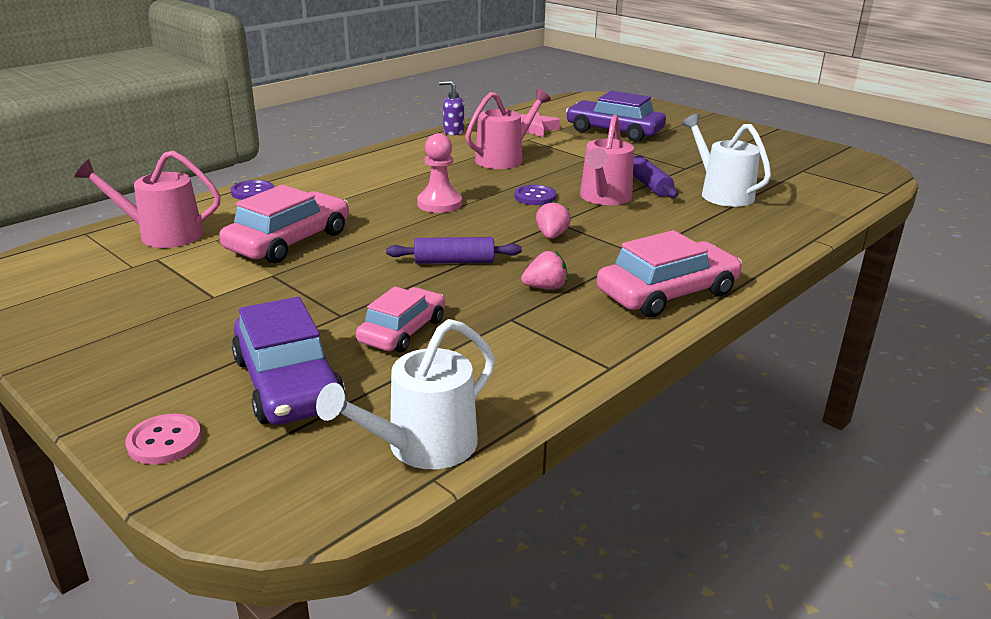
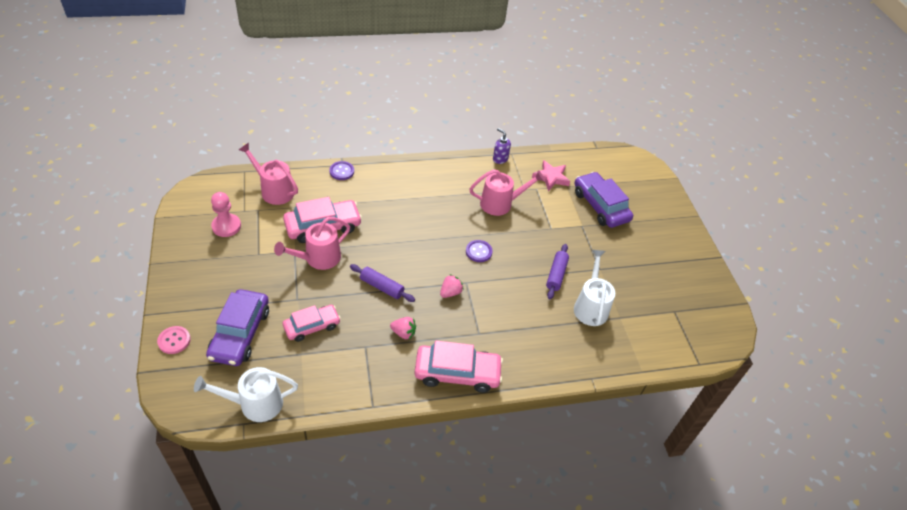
camera: 30 degrees right, 20 degrees up
pink pawn [417,133,462,213] -> pink pawn moved to [211,192,241,237]
pink watering can [580,115,634,205] -> pink watering can moved to [274,217,350,270]

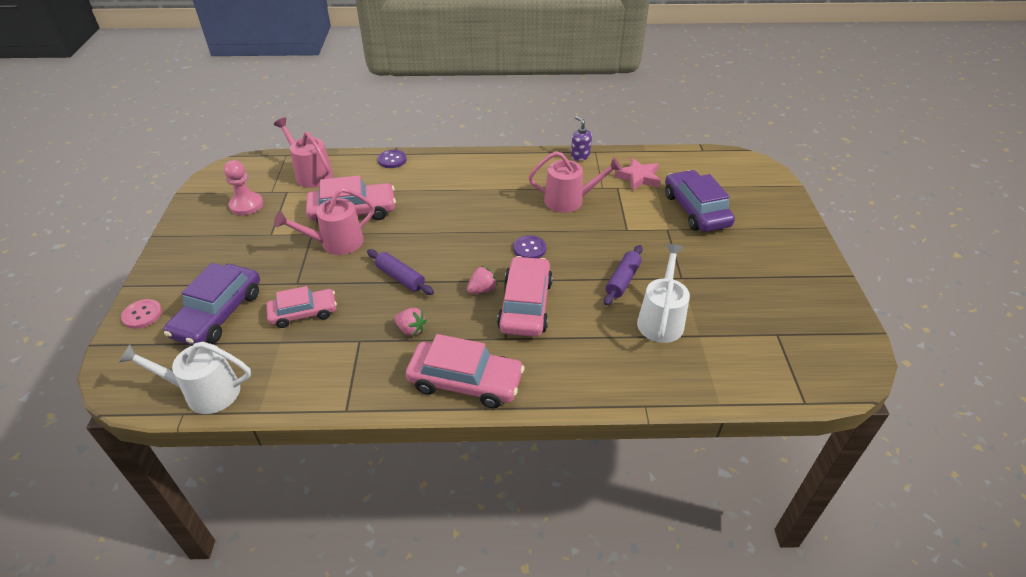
camera: 15 degrees right, 5 degrees down
none -> pink car [497,256,553,337]

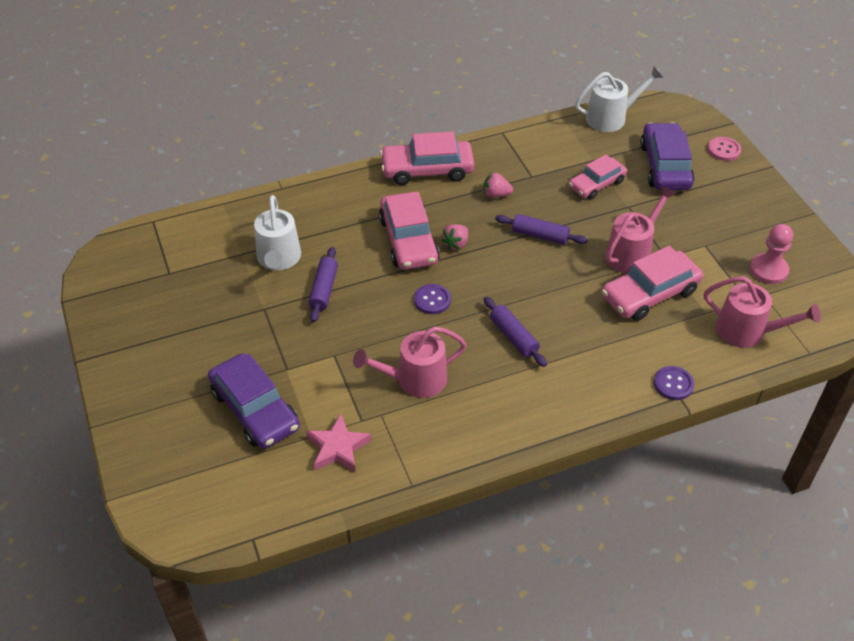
camera: 160 degrees right, 5 degrees up
purple soap dispenser [571,116,592,161] -> none
none -> purple rolling pin [484,297,547,367]

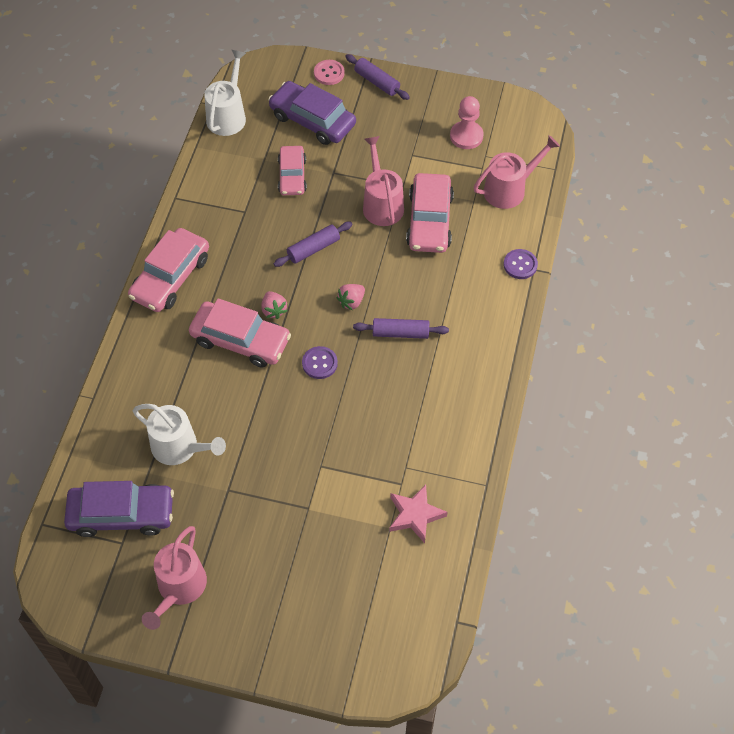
camera: 55 degrees left, 10 degrees up
purple car [208,353,300,449] -> purple car moved to [64,481,174,537]
purple rolling pin [308,247,338,322] -> purple rolling pin moved to [345,54,410,100]
pink watering can [353,326,467,398] -> pink watering can moved to [142,526,207,630]
pink strawberry [484,172,513,198] -> pink strawberry moved to [336,284,365,310]

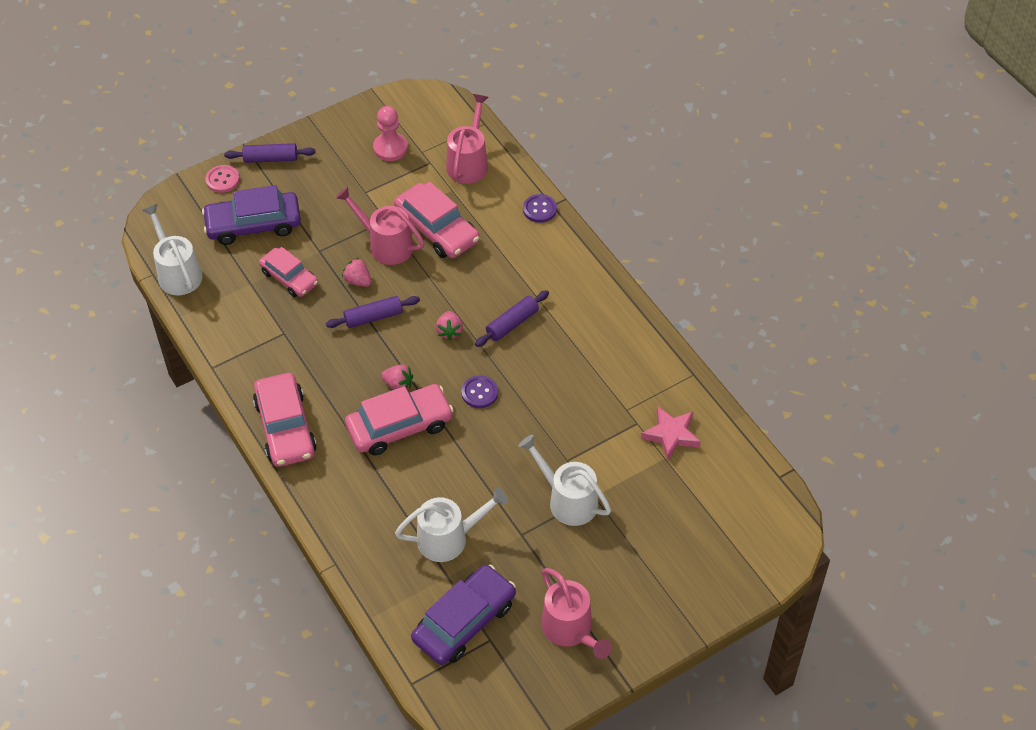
camera: 45 degrees left, 5 degrees down
purple rolling pin [274,222,353,267] -> purple rolling pin turned 60 degrees clockwise [326,296,420,328]
none -> pink strawberry [342,258,371,287]
none -> white watering can [519,435,611,526]

